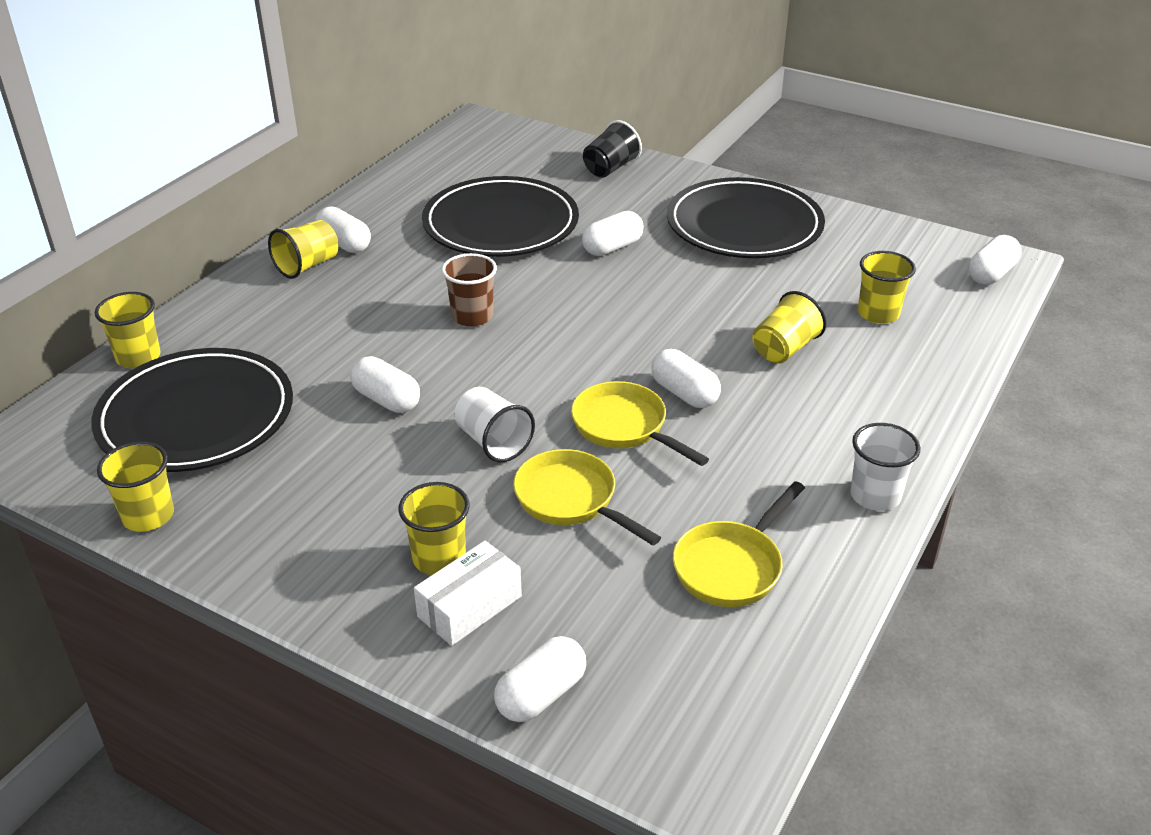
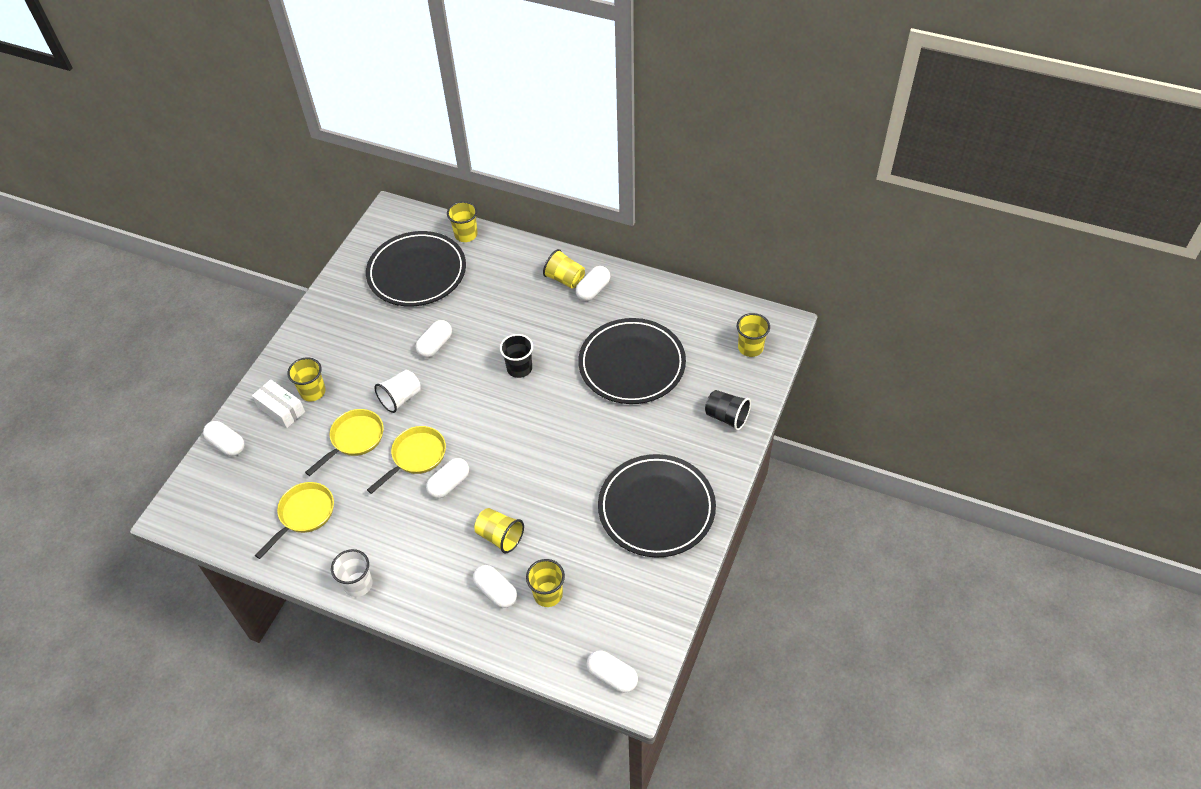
camera: 85 degrees right, 15 degrees up
yellow cup [97,442,174,532] -> yellow cup moved to [737,313,770,357]
brown cup [442,253,497,327] -> black cup [500,334,533,378]
white capsule [582,211,644,256] -> white capsule moved to [473,565,517,608]
yellow pan [673,481,805,607] -> yellow pan turned 90 degrees clockwise [255,482,334,559]

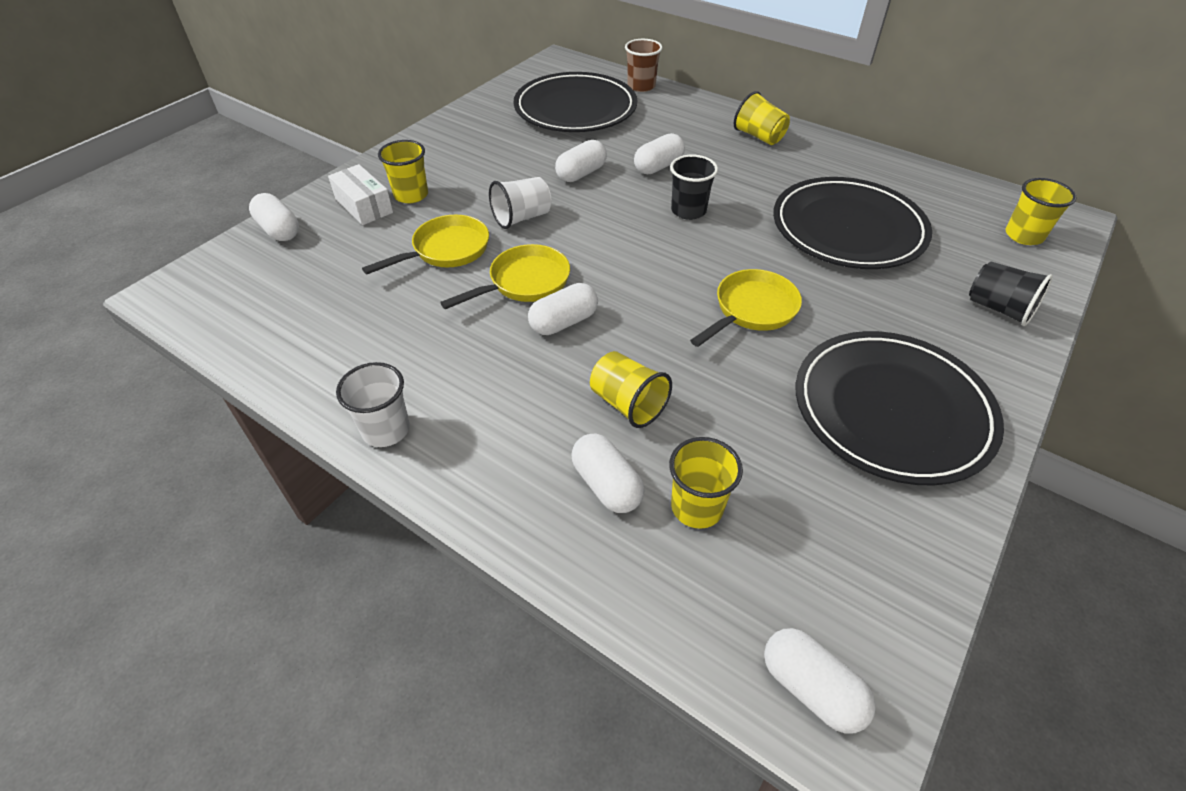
camera: 10 degrees right, 5 degrees down
yellow pan [255,482,334,559] -> yellow pan moved to [690,269,802,347]
yellow cup [447,201,478,242] -> brown cup [625,39,662,92]
white capsule [575,266,610,301] -> white capsule moved to [634,133,685,174]

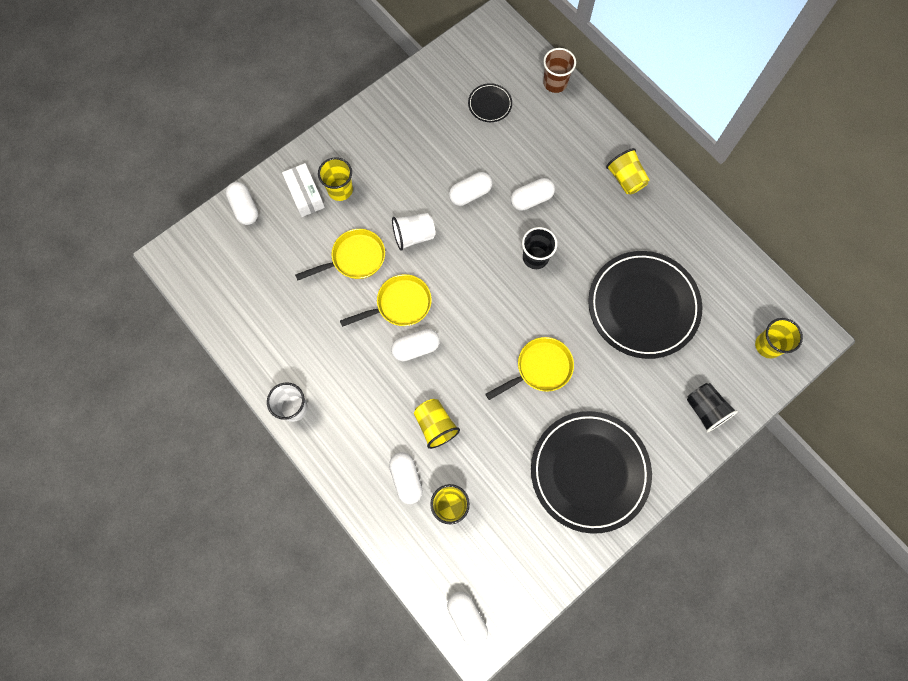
camera: 15 degrees right, 25 degrees up
black plate [514,72,637,132] -> black plate [468,83,512,122], size x0.43

